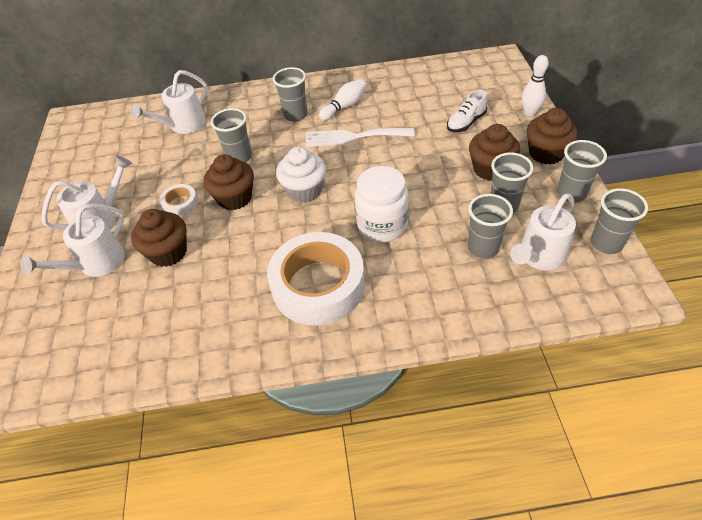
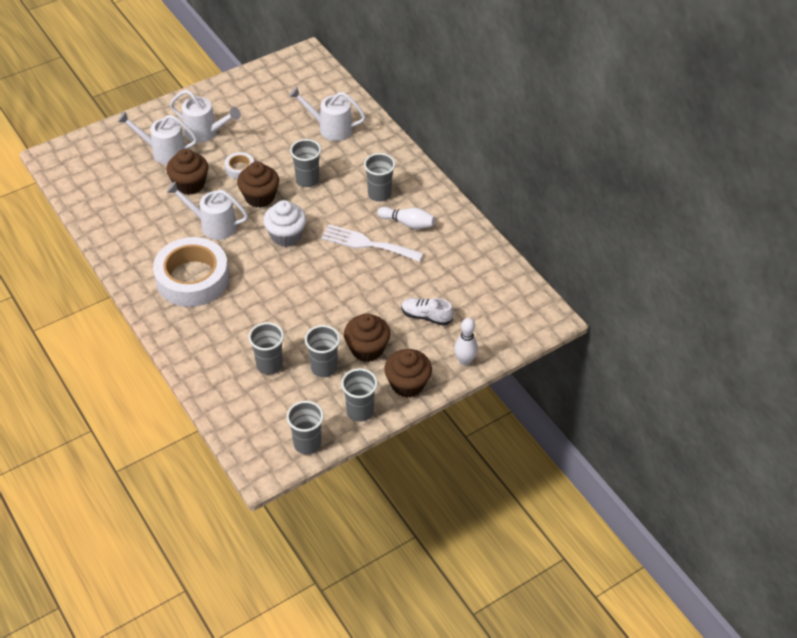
camera: 60 degrees right, 0 degrees up
white fork [305,128,415,147] -> white fork turned 45 degrees counterclockwise [321,224,424,262]
white jar [355,166,409,242] -> none
white watering can [510,193,576,270] -> white watering can moved to [167,182,248,240]

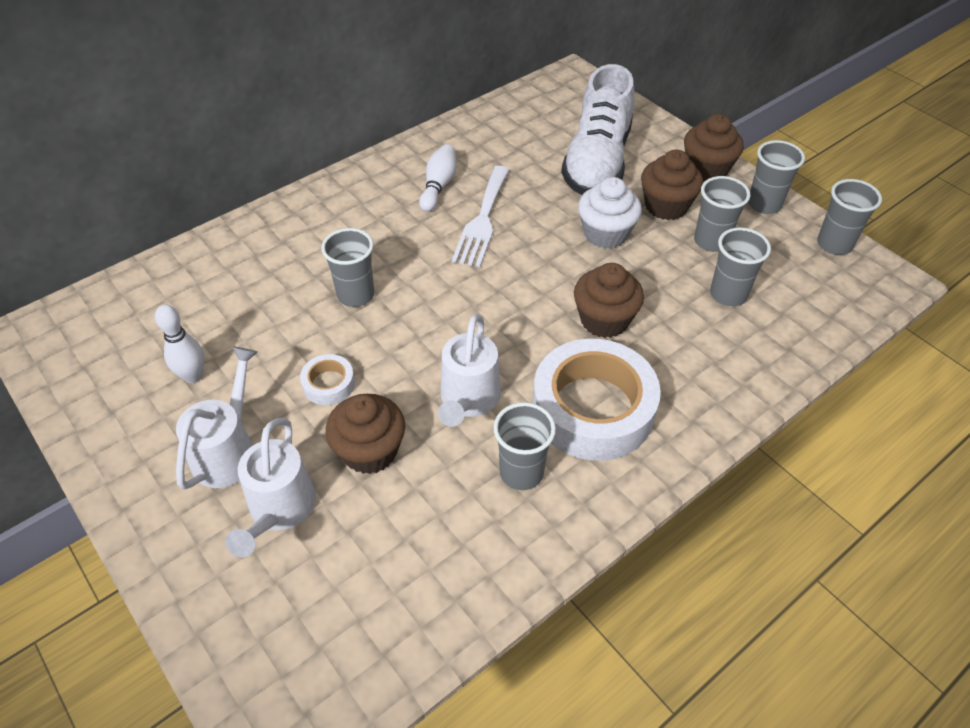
camera: 95 degrees left, 0 degrees up
brown cupcake [237,162,279,208] -> brown cupcake moved to [574,263,644,338]
white cupcake [263,200,307,247] -> white cupcake moved to [578,177,642,249]
white watering can [289,87,366,141] -> none
grey cup [364,153,395,202] -> grey cup moved to [493,402,556,490]
white shoe [401,298,453,326] -> white shoe [561,64,634,195], size x2.16
white bowling pin [454,318,478,365] -> white bowling pin moved to [155,305,204,383]

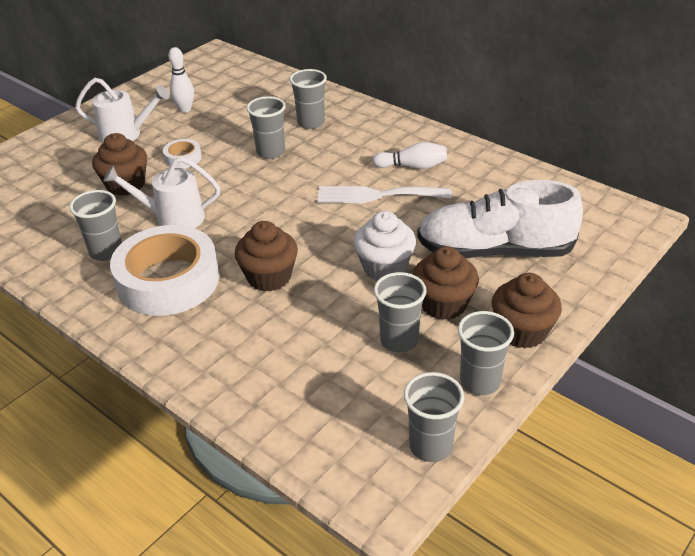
camera: 80 degrees right, 10 degrees down
white watering can [226,418,316,558] -> none
grey cup [710,227,771,306] -> grey cup moved to [290,69,327,129]

